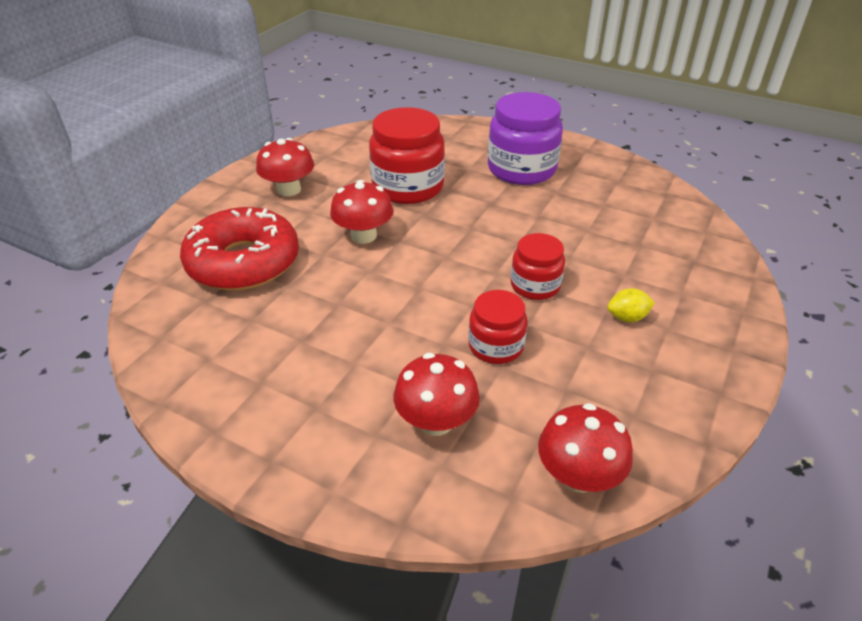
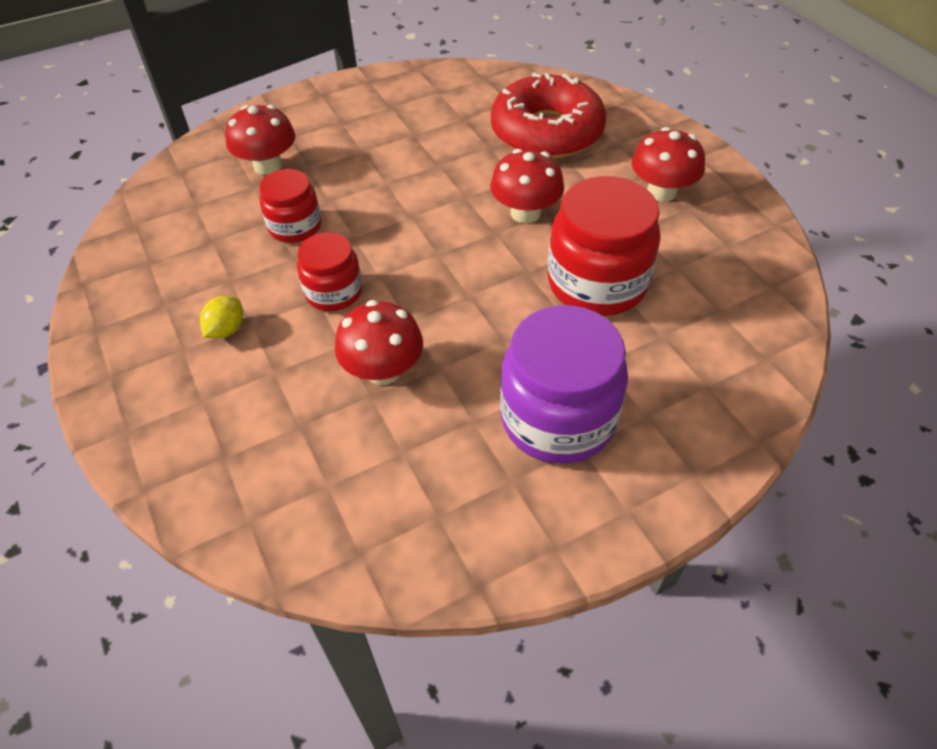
camera: 125 degrees right, 10 degrees up
red mushroom [538,403,633,493] -> red mushroom moved to [335,300,423,385]

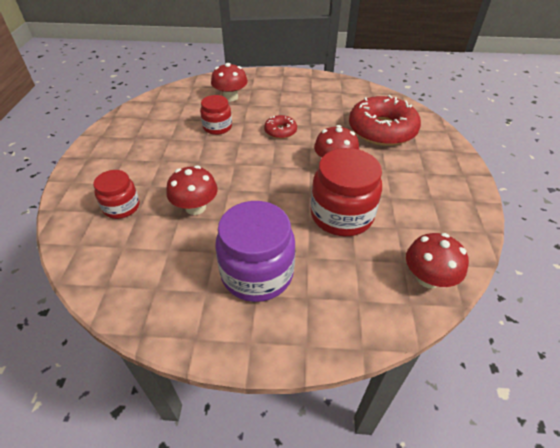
camera: 30 degrees right, 5 degrees down
yellow lemon [200,296,243,338] -> none
red jar [297,232,362,311] -> red jar moved to [93,170,140,219]
red mushroom [632,127,705,202] -> red mushroom moved to [406,233,469,288]
none -> red donut [264,115,297,139]

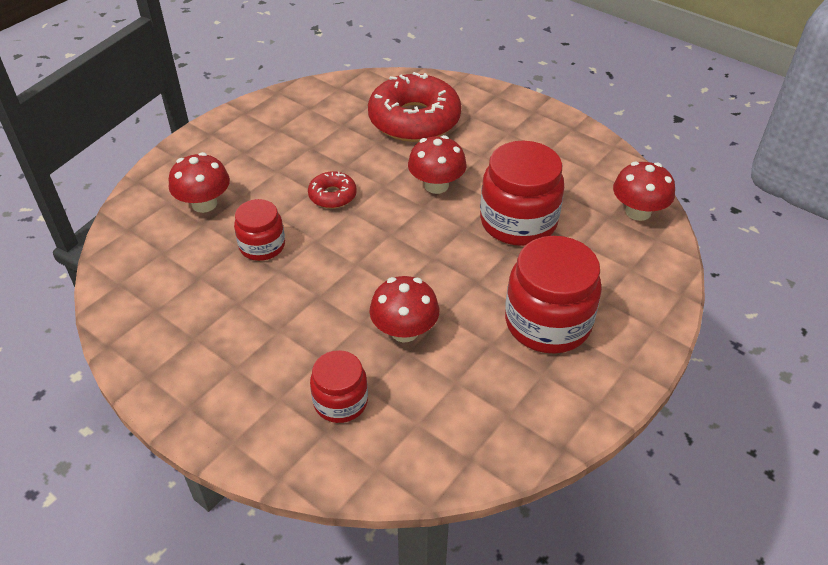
camera: 55 degrees left, 0 degrees up
purple jar [215,201,295,302] -> red jar [505,236,602,354]

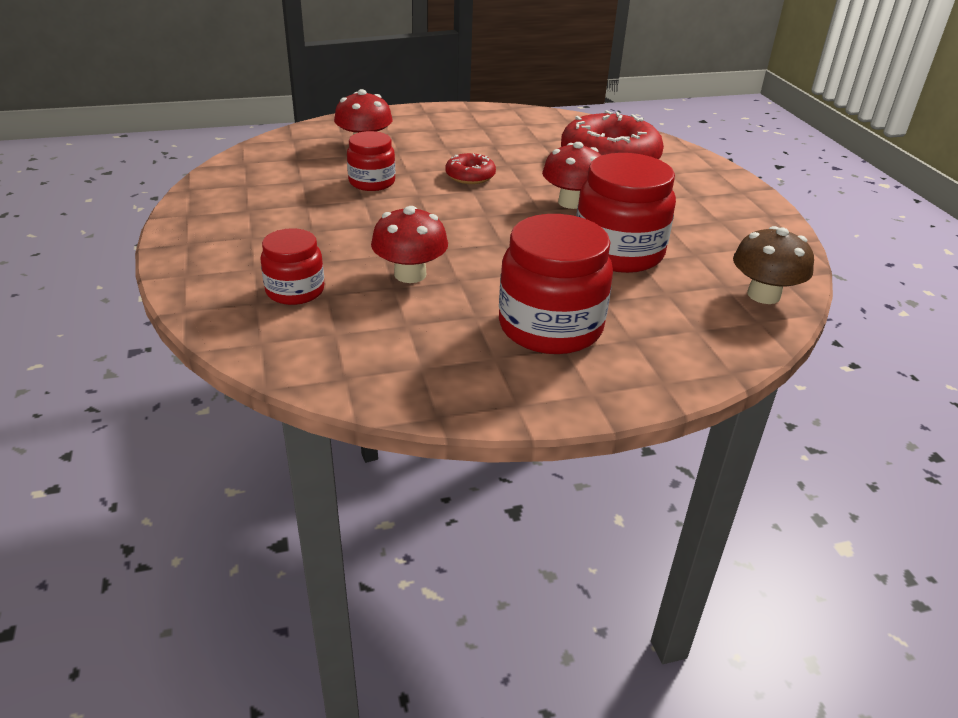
camera: 35 degrees right, 10 degrees down
red mushroom [613,161,675,221] -> brown mushroom [733,226,814,304]

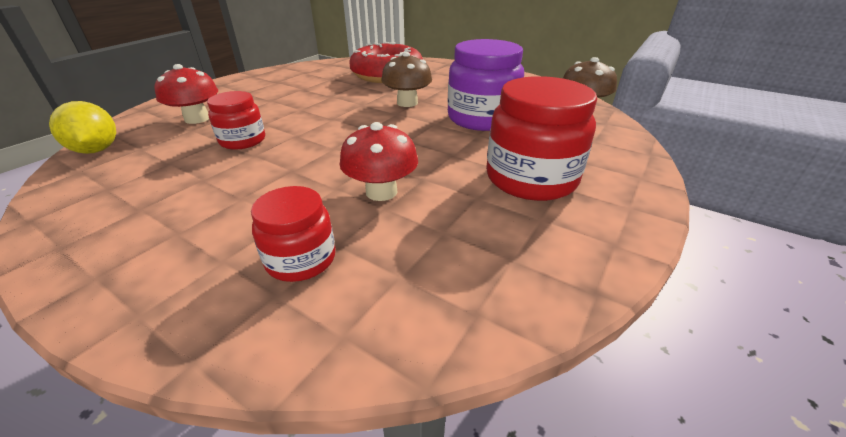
camera: 40 degrees left, 0 degrees up
red donut [445,153,496,184] -> none
red mushroom [542,142,602,209] -> brown mushroom [381,52,432,107]
red jar [576,153,676,273] -> purple jar [448,39,524,131]
none -> yellow lemon [49,101,116,154]

